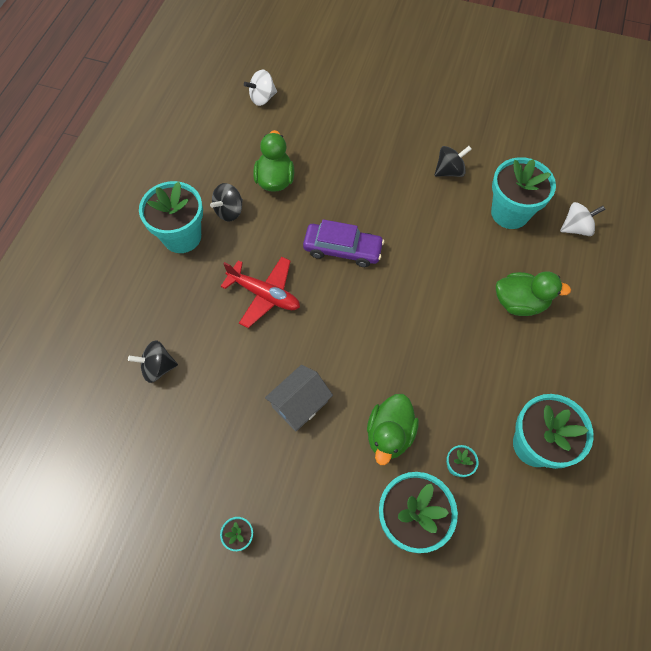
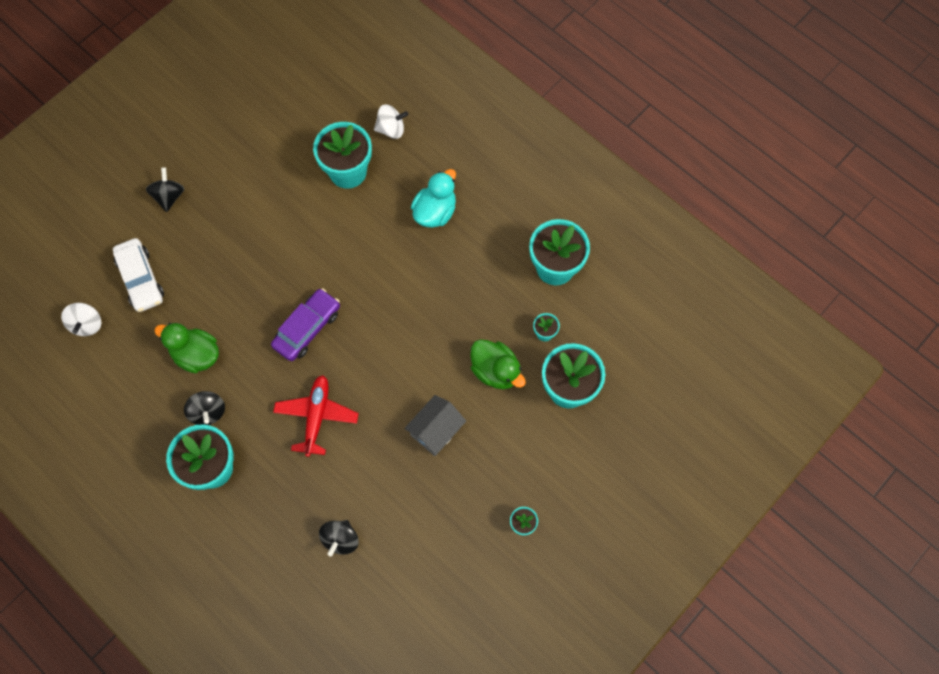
camera: 65 degrees left, 5 degrees up
red plane [221,257,300,328] -> red plane turned 45 degrees counterclockwise [273,375,359,457]
grey house [265,365,333,431] -> grey house turned 60 degrees clockwise [404,395,466,456]
black spinning top [434,146,472,177] -> black spinning top moved to [146,167,184,212]
green duck [496,271,571,316] -> turquoise duck [411,169,456,228]
white spinning top [560,202,606,236] -> white spinning top turned 75 degrees clockwise [374,104,408,139]
none -> white car [113,238,164,312]

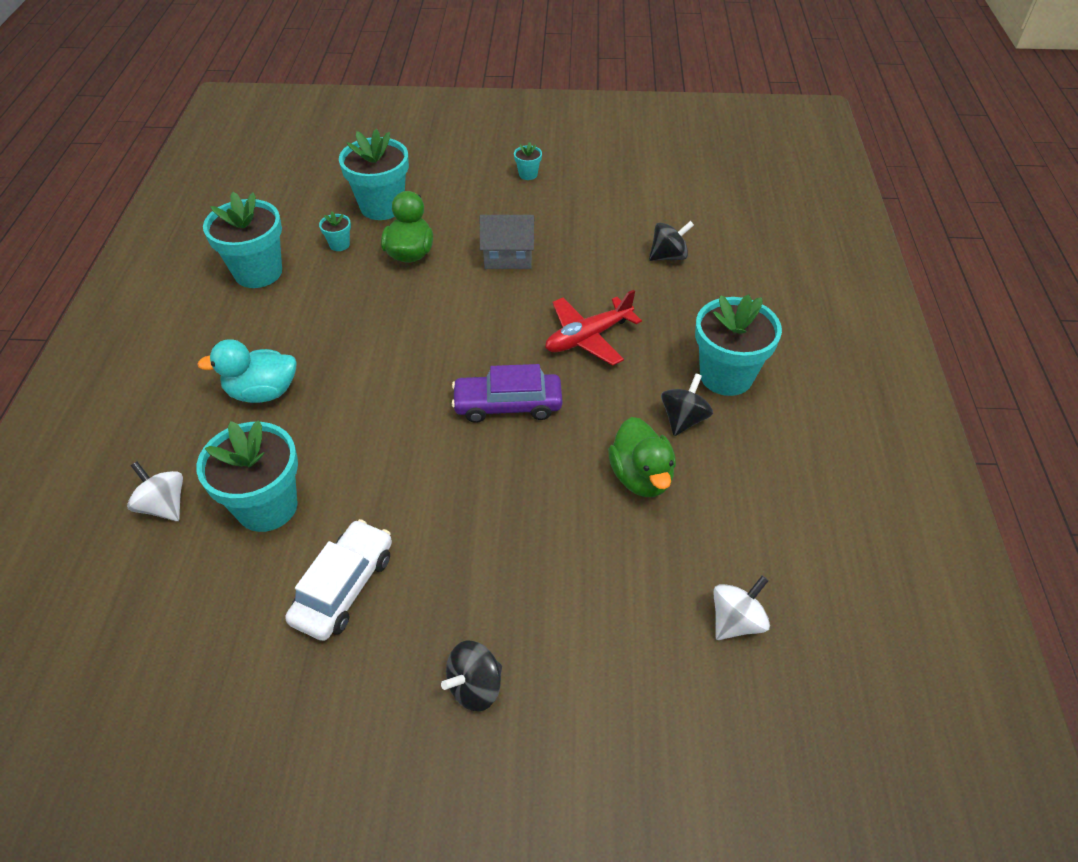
camera: 130 degrees left, 20 degrees down
white car [113,238,164,312] -> white car moved to [285,519,392,641]

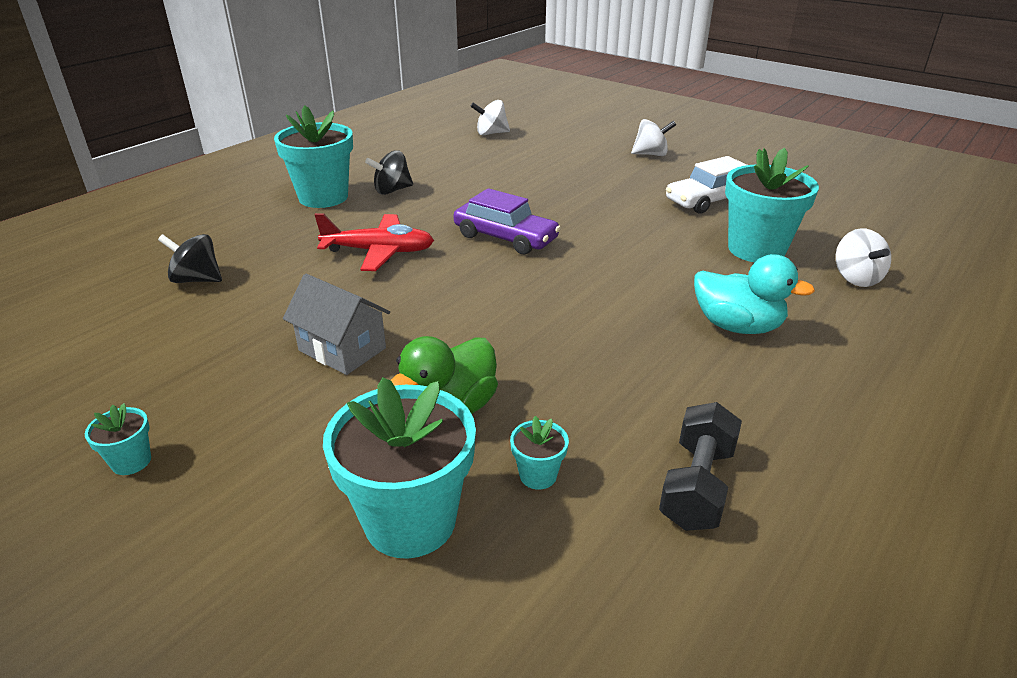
camera: 145 degrees left, 15 degrees down
turquoise flower pot [203,192,282,288] -> black dumbbell [659,402,742,531]
black spinning top [441,641,502,711] -> white spinning top [631,119,676,156]
green duck [608,417,676,497] -> none

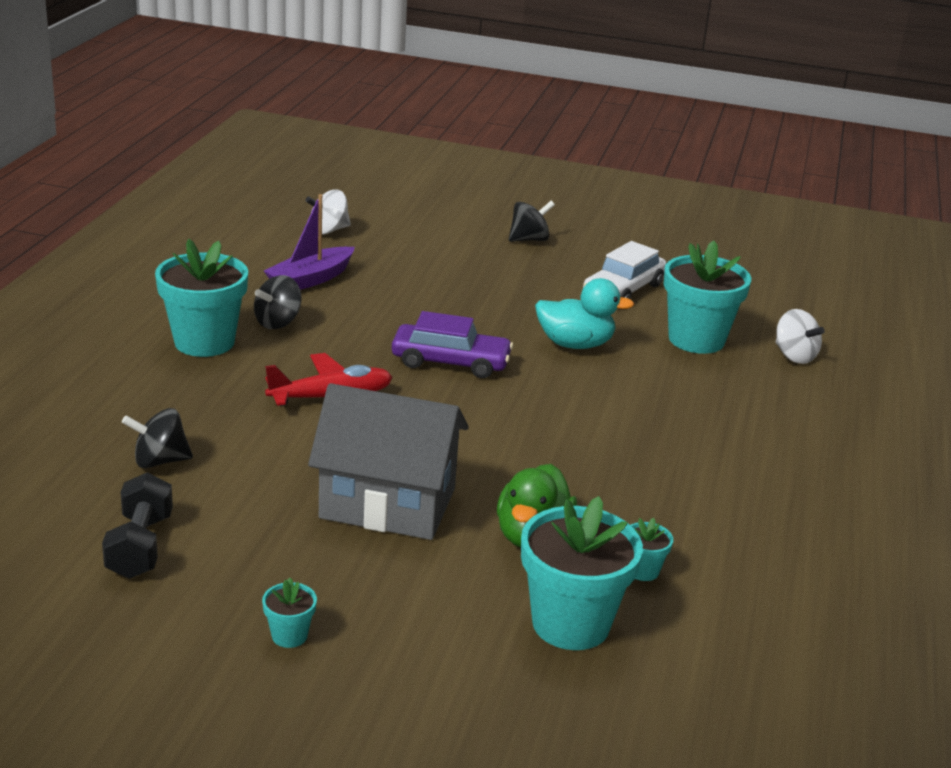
camera: 25 degrees left, 5 degrees down
grey house [283,274,390,375] -> grey house [308,383,469,540], size x1.65
white spinning top [631,119,676,156] -> black spinning top [509,201,555,242]
black dumbbell [659,402,742,531] -> black dumbbell moved to [102,472,173,579]
turquoise duck [694,254,815,334] -> turquoise duck moved to [535,278,634,349]
none -> purple boat [264,194,355,290]

